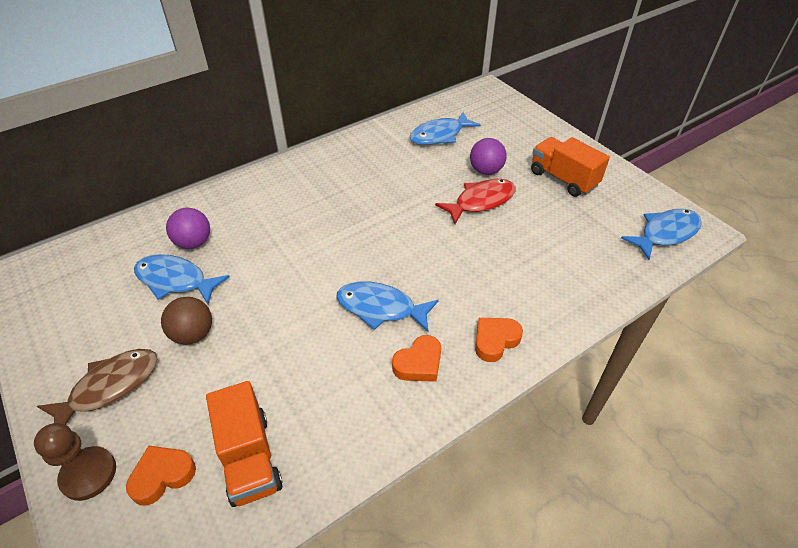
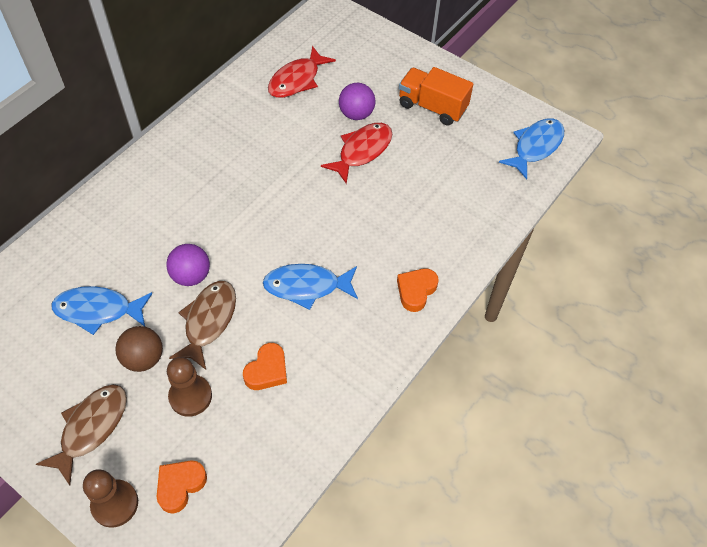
camera: 20 degrees left, 10 degrees up
purple ball [166,208,210,249] -> purple ball moved to [166,244,210,286]
orange truck [206,381,283,507] -> none
orange heart [392,335,441,382] -> orange heart moved to [243,343,287,390]
blue fish [409,112,481,145] -> red fish [268,46,336,98]
none -> brown pawn [167,357,212,417]
none -> brown fish [169,281,236,370]

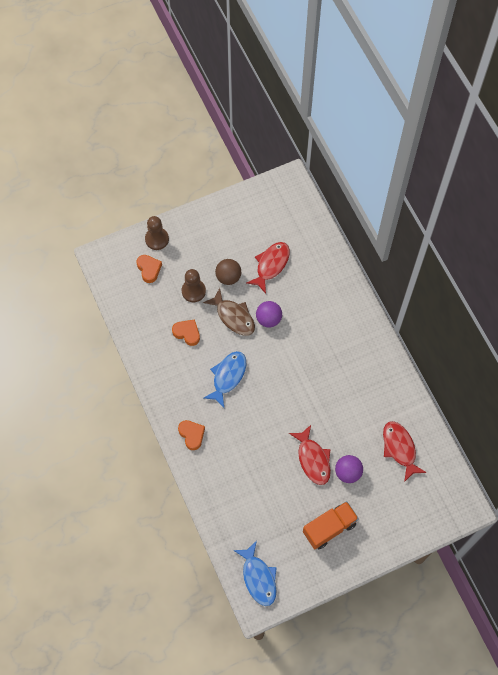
camera: 120 degrees right, 10 degrees up
brown fish [36,384,127,485] -> none
blue fish [52,286,152,335] -> red fish [246,242,290,294]
orange heart [243,343,287,390] -> orange heart turned 150 degrees clockwise [172,319,200,346]

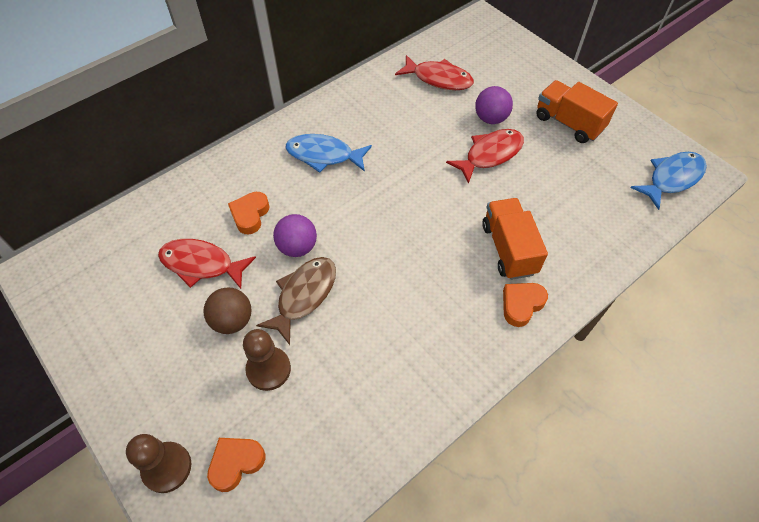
camera: 105 degrees left, 10 degrees down
orange heart [172,319,200,346] -> orange heart moved to [228,192,270,234]
blue fish [204,351,246,408] -> blue fish moved to [286,134,372,173]
red fish [383,421,427,482] -> red fish turned 120 degrees counterclockwise [395,55,474,90]
none -> orange truck [482,198,548,280]

